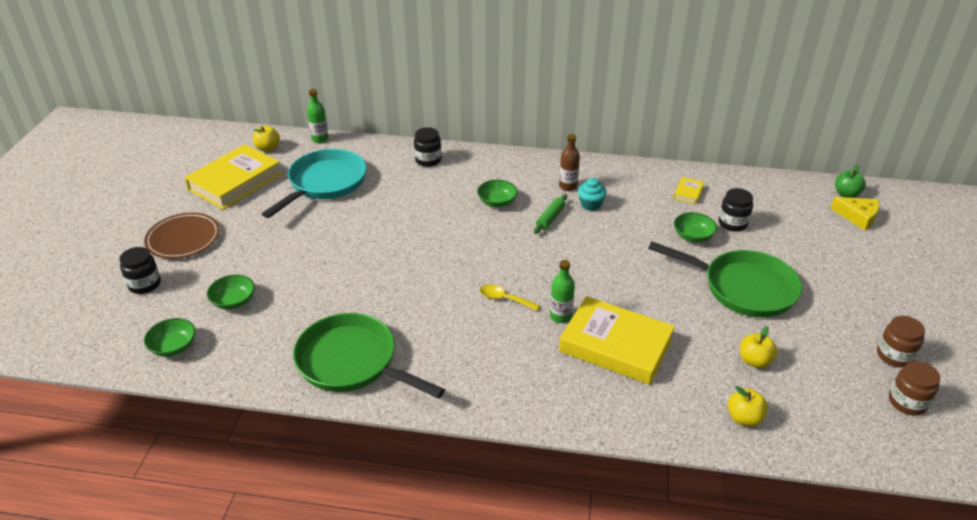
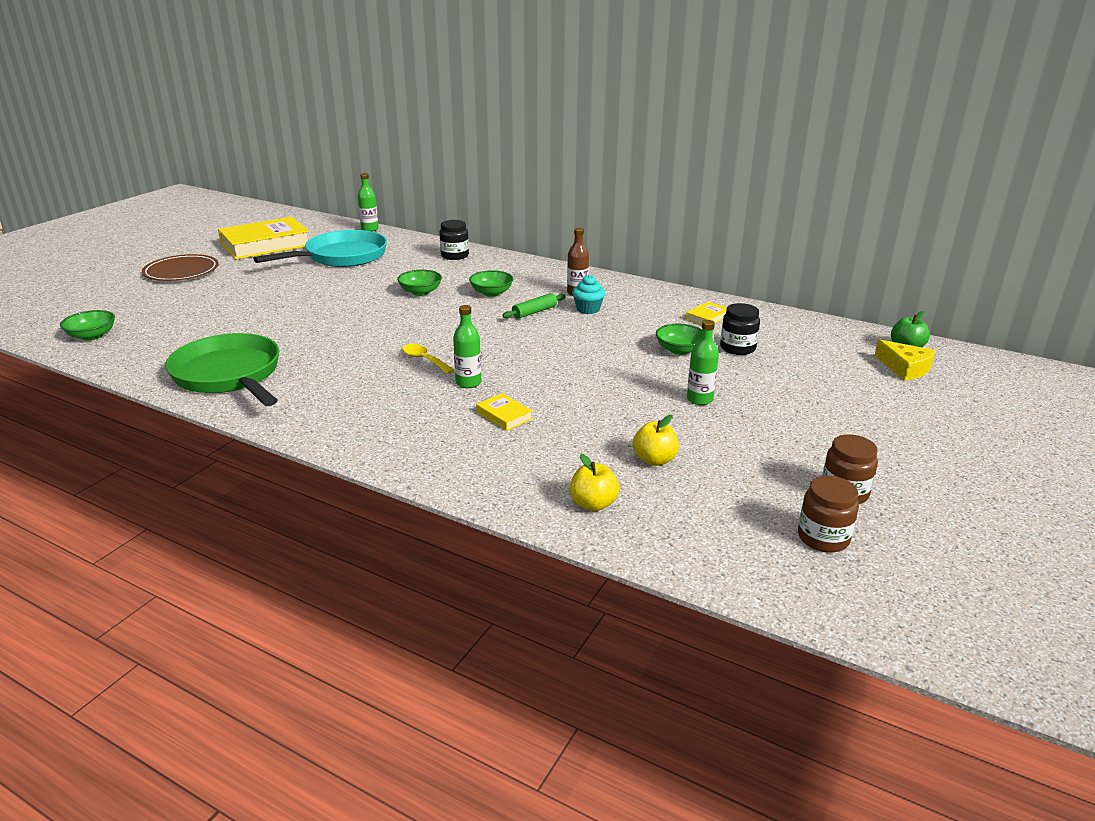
camera: 20 degrees right, 10 degrees down
black jar [120,247,161,294] -> none
green bowl [207,275,255,310] -> green bowl moved to [397,270,442,296]
yellow apple [253,126,280,152] -> none
yellow book [559,296,675,385] -> yellow book [476,393,533,431], size x0.42
green pan [648,241,802,317] -> green bottle [687,320,719,405]

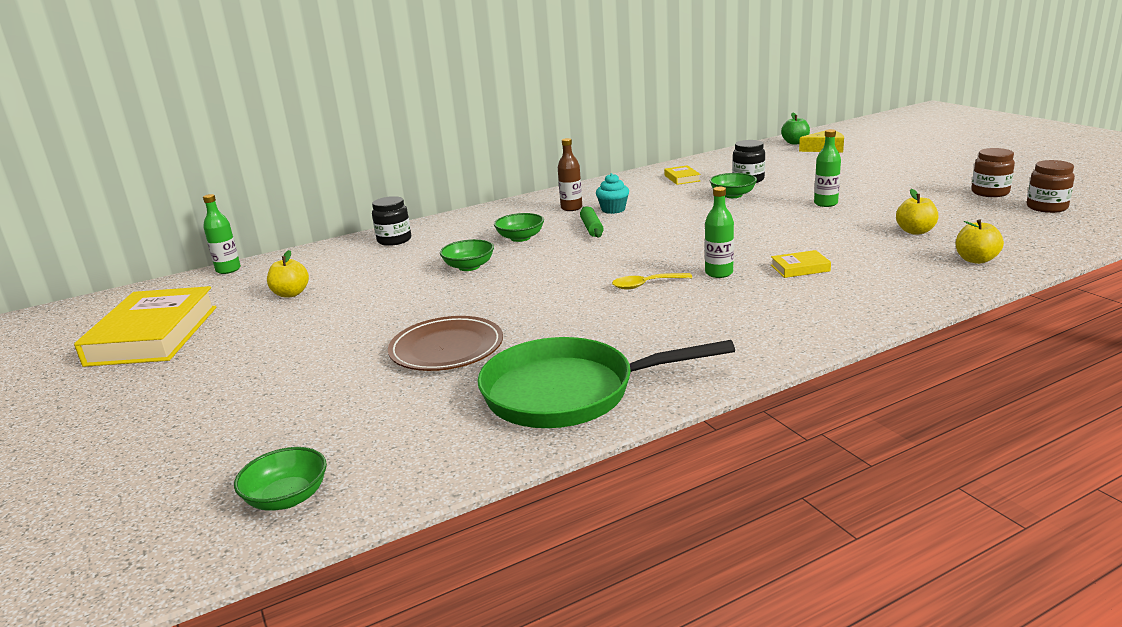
camera: 55 degrees left, 5 degrees down
brown plate [142,254,219,281] -> brown plate moved to [388,316,503,371]
turquoise pan [253,230,387,267] -> yellow apple [267,250,309,298]

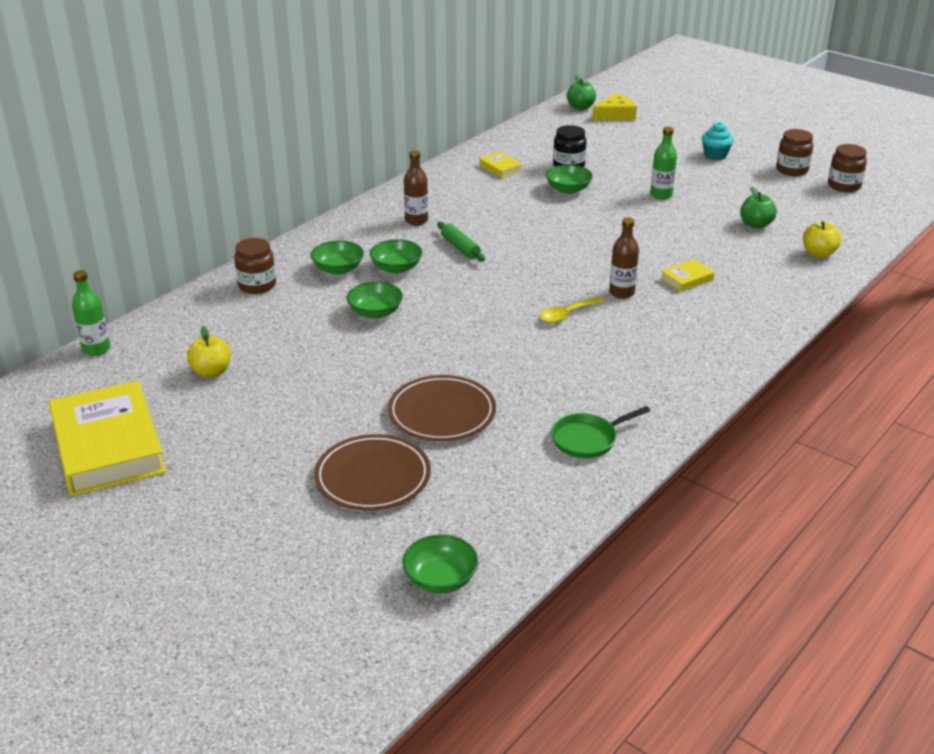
camera: 25 degrees left, 10 degrees up
black jar [372,196,411,246] -> brown jar [234,238,276,294]
green pan [477,337,735,428] -> green pan [551,406,650,458], size x0.50
turquoise cupcake [596,173,629,214] -> turquoise cupcake moved to [702,122,734,160]
green bottle [705,187,734,278] -> brown bottle [609,218,639,299]
yellow apple [896,189,938,235] -> green apple [740,187,777,228]
none -> green bowl [311,240,364,275]
none -> brown plate [314,434,431,510]

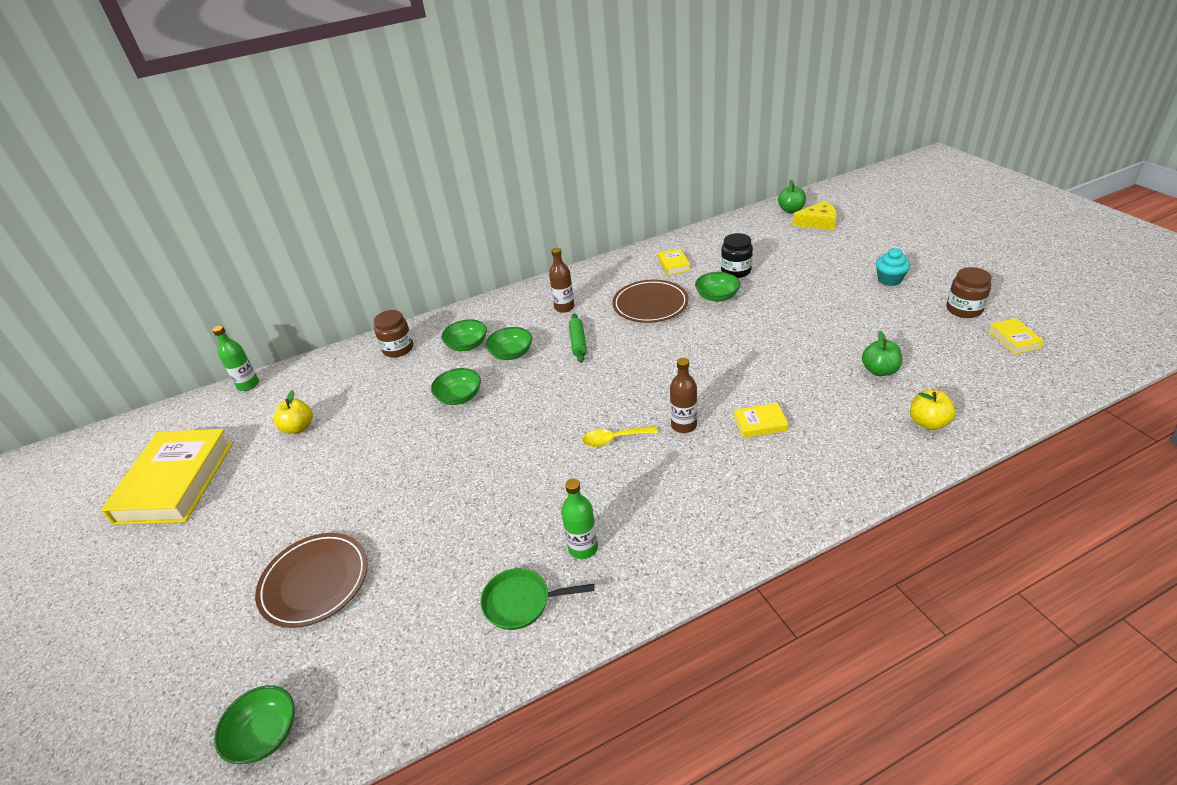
camera: 30 degrees right, 5 degrees up
brown plate [388,375,496,441] -> brown plate moved to [612,280,689,323]
green bottle [650,127,677,199] -> green bottle moved to [561,479,598,559]
brown jar [828,144,867,192] -> yellow book [988,318,1045,354]

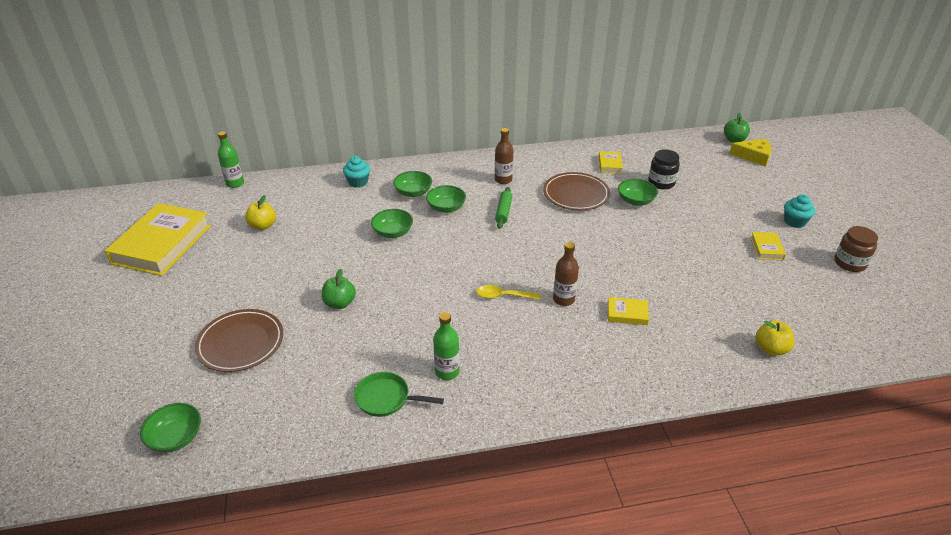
camera: 10 degrees right, 0 degrees up
brown jar [373,310,413,357] -> turquoise cupcake [343,156,370,188]
green apple [862,331,902,376] -> green apple moved to [322,269,356,309]
yellow book [988,318,1045,354] -> yellow book moved to [750,232,786,260]

